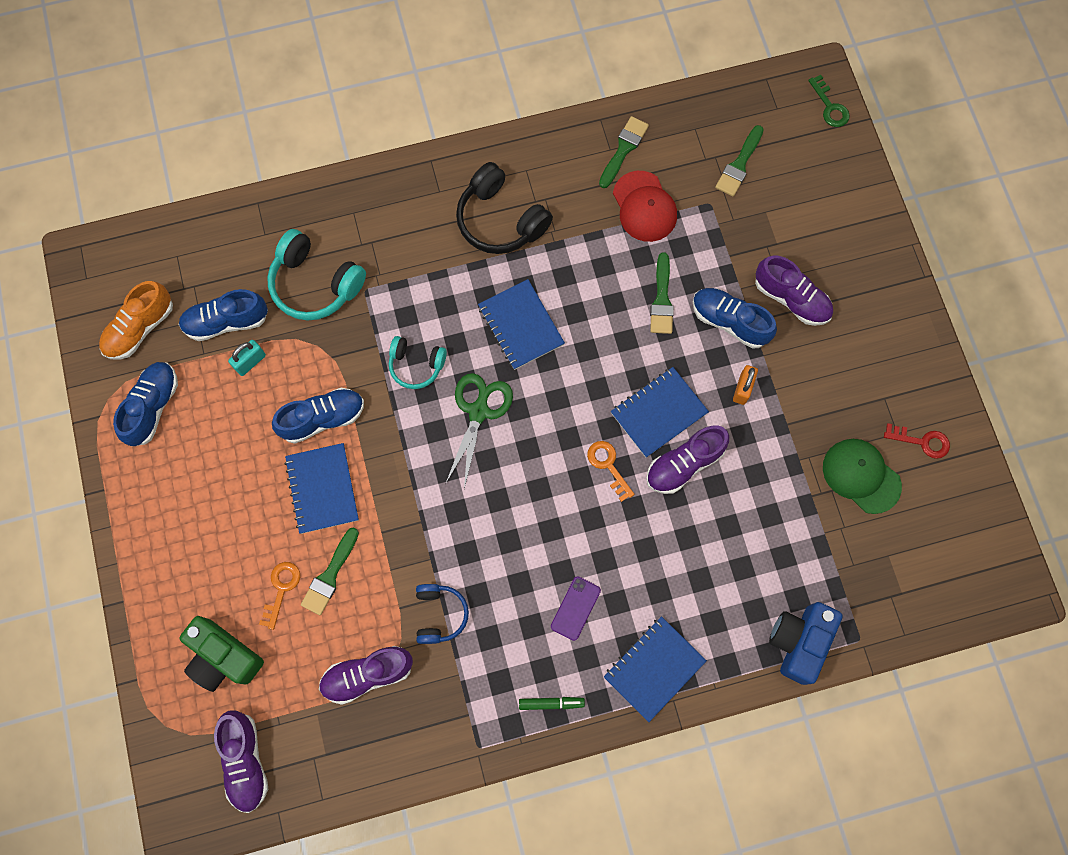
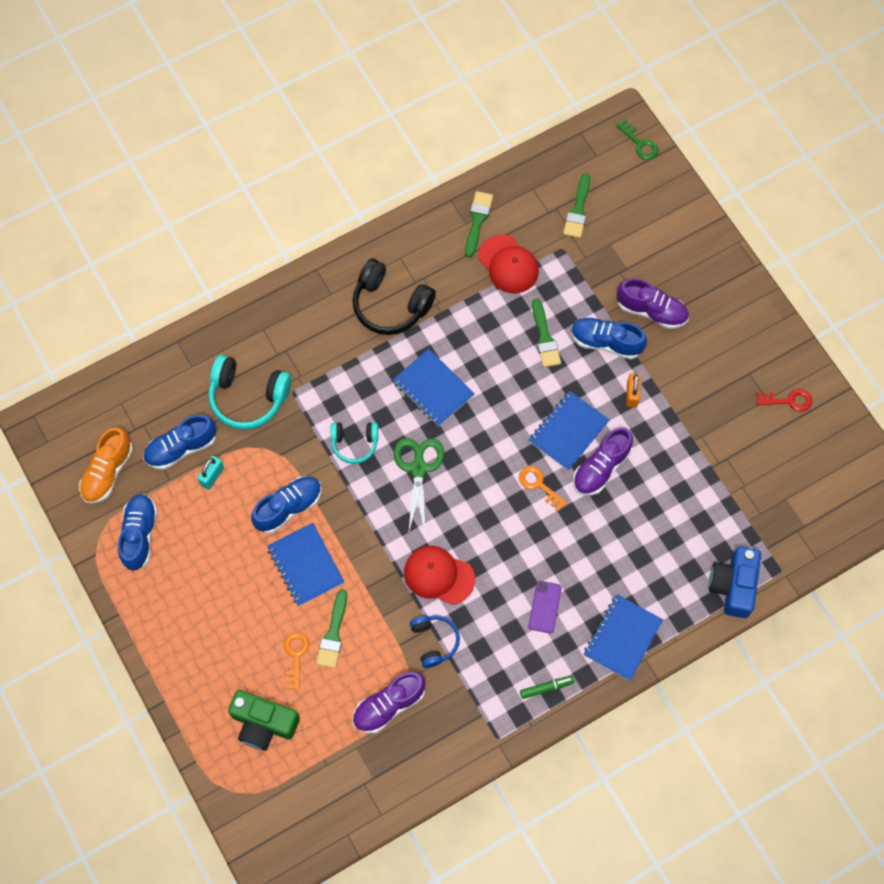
camera: 15 degrees left, 5 degrees down
purple shoe [214,711,268,813] -> none
green cap [823,439,902,514] -> none
none -> red cap [404,546,475,605]

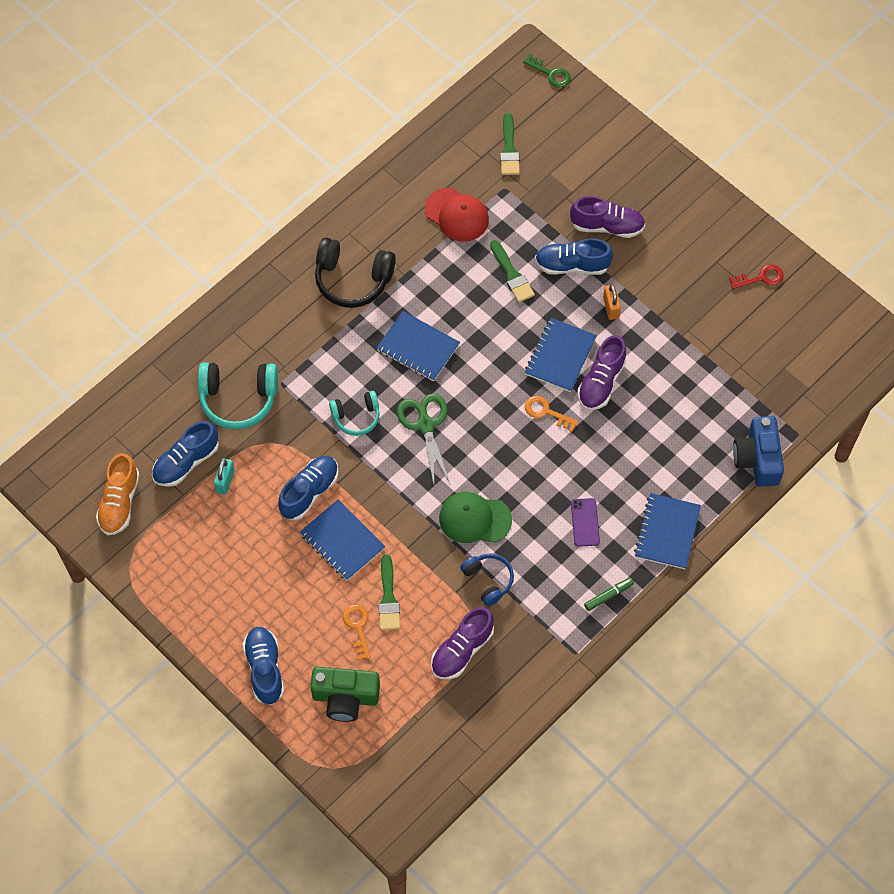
camera: 15 degrees left, 5 degrees down
blue shoe [118,494,157,571] -> blue shoe moved to [243,626,284,705]
red cap [404,546,475,605] -> green cap [439,492,512,543]
green brush [465,191,493,257] -> none

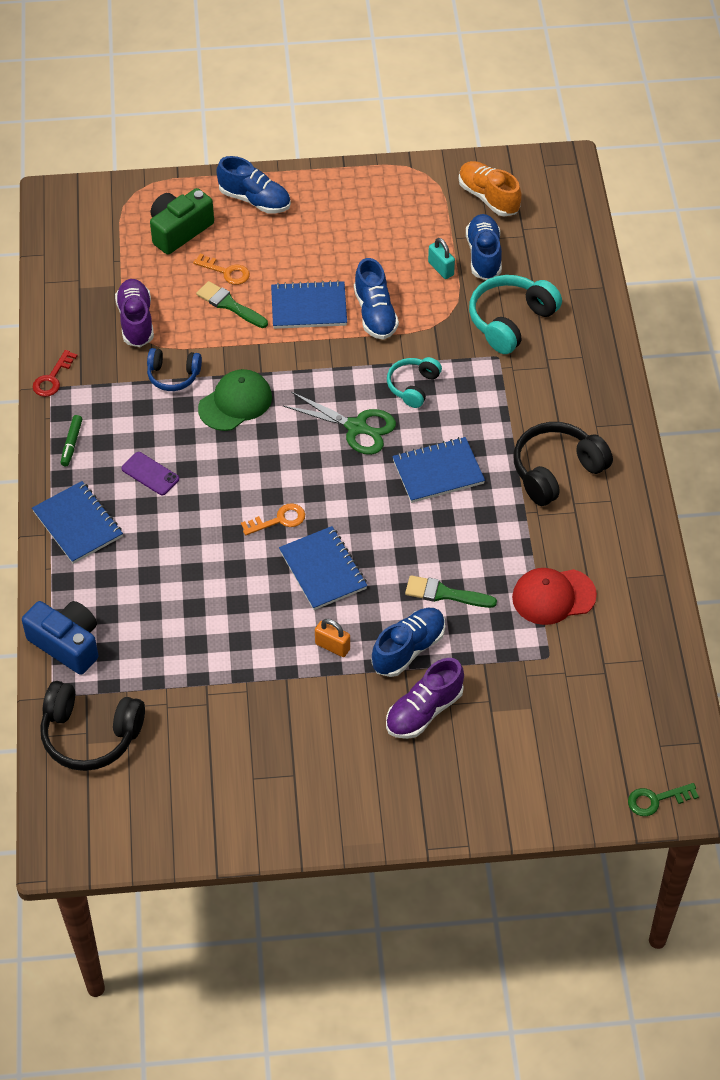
camera: 130 degrees right, 10 degrees down
green brush [500,113,520,175] -> none
purple shoe [578,335,627,410] -> none
red key [729,264,784,289] -> red key moved to [33,350,77,397]
none -> black headphones [40,681,145,771]

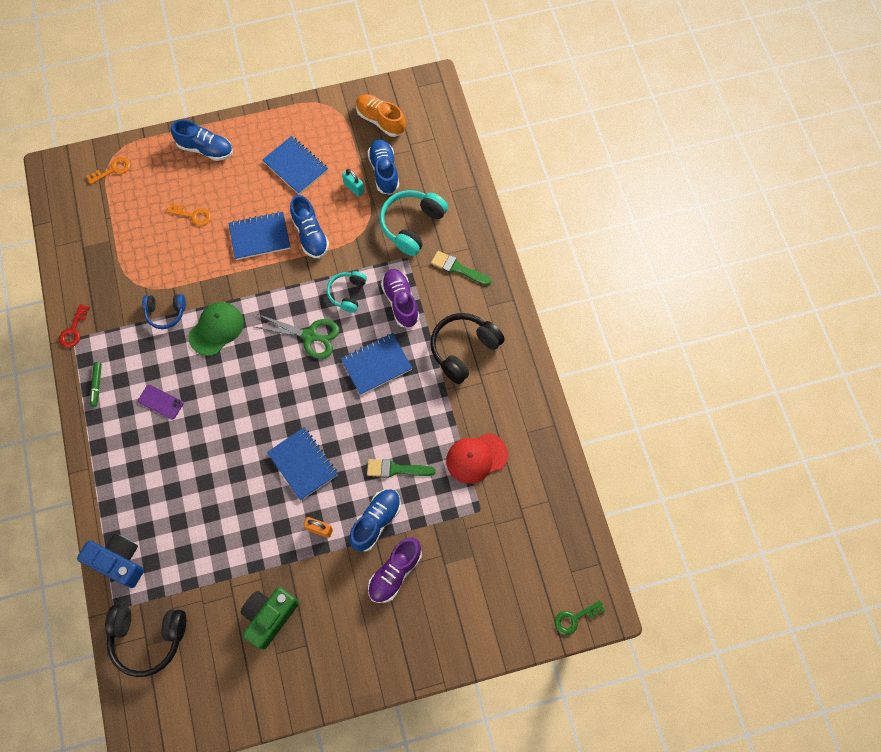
camera: 10 degrees left, 15 degrees up
blue notebook [32,481,123,564] -> blue notebook moved to [262,136,328,194]
purple shoe [115,279,154,347] -> purple shoe moved to [381,269,419,328]
green camera [150,188,214,255] -> green camera moved to [241,587,299,650]
green brush [196,281,268,328] -> green brush moved to [431,251,491,285]
orange key [241,503,305,535] -> orange key moved to [86,157,130,185]

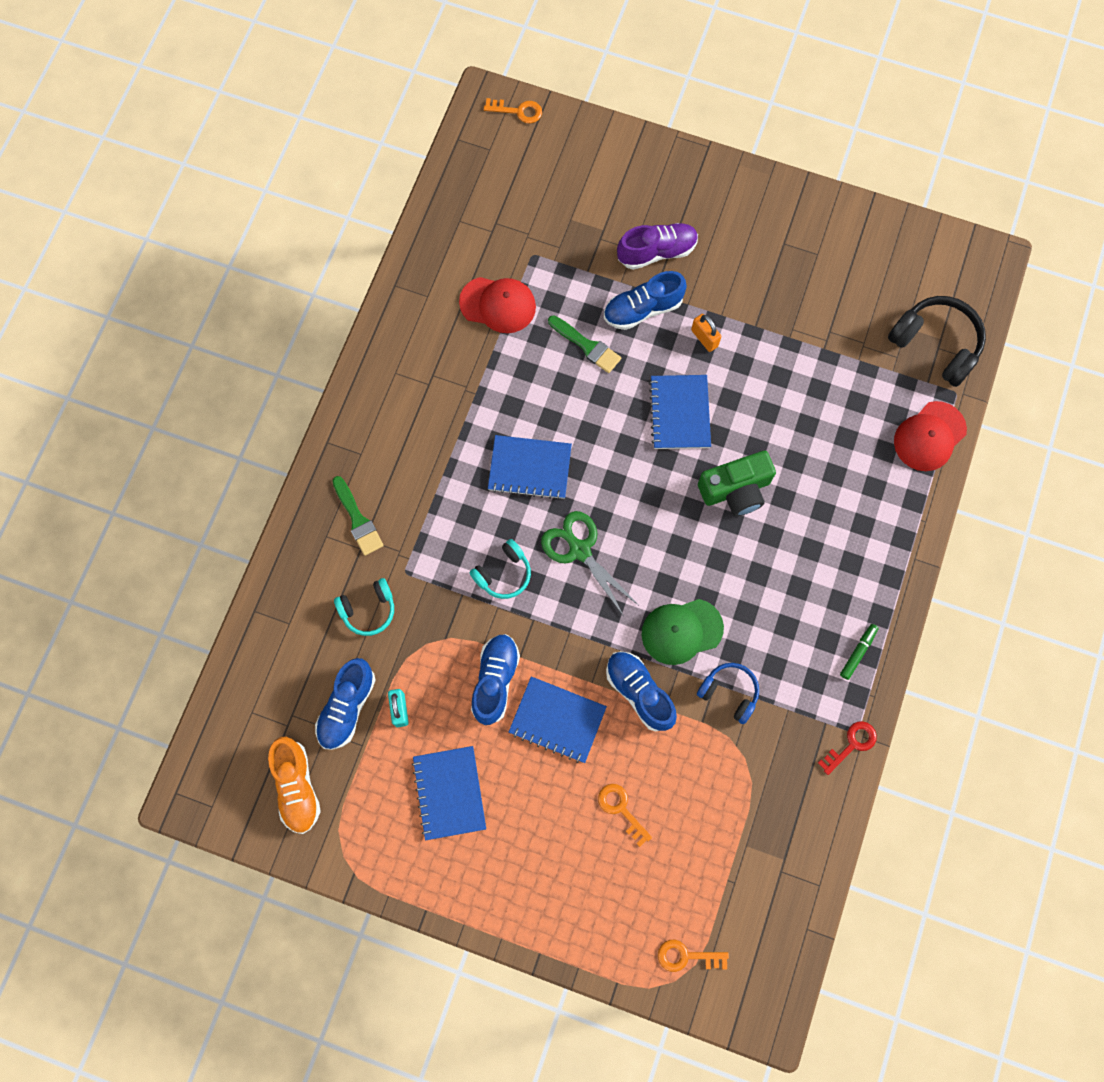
camera: 145 degrees left, 5 degrees up
blue camera [77,534,144,588] -> red cap [894,401,967,471]
purple phone [138,385,184,420] -> none
blue shoe [171,120,233,161] -> blue shoe moved to [606,651,677,732]
green camera [241,587,299,650] -> green camera moved to [698,451,776,516]
turquoise headphones [379,190,448,256] -> turquoise headphones [334,578,394,636], size x0.61
purple shoe [381,269,419,328] -> none
black headphones [430,313,505,384] -> none
green key [555,600,606,635] -> orange key [484,98,542,124]

